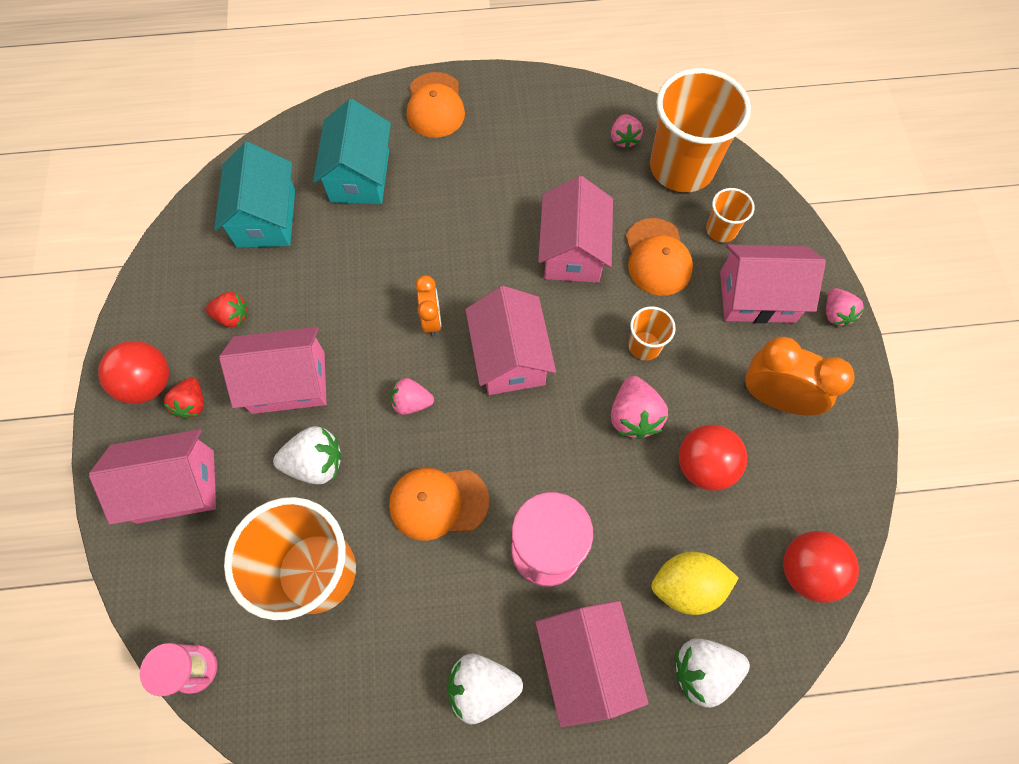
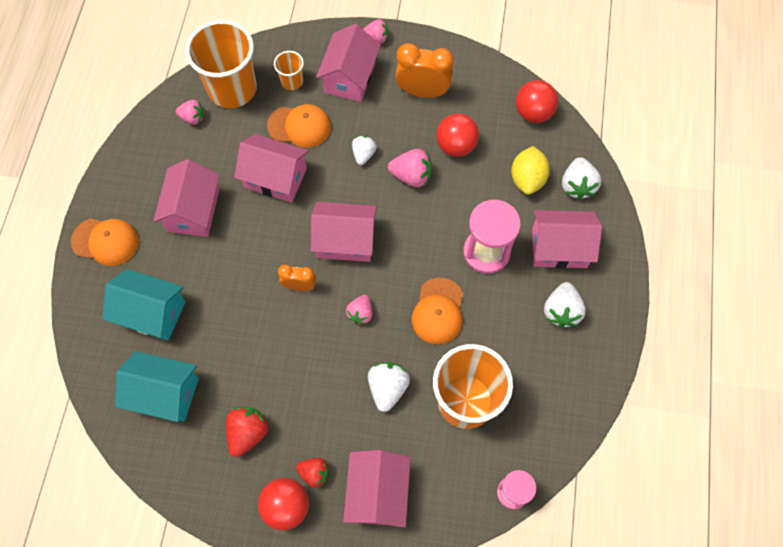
camera: 75 degrees left, 0 degrees up
red strawberry [206,292,247,327] -> red strawberry [226,407,269,457], size x1.50
pink house [219,327,326,414] -> pink house moved to [153,159,220,237]
orange cup [628,307,676,360] -> white strawberry [352,136,377,165]
orange clock [744,337,855,416] -> orange clock turned 60 degrees clockwise [395,43,454,98]

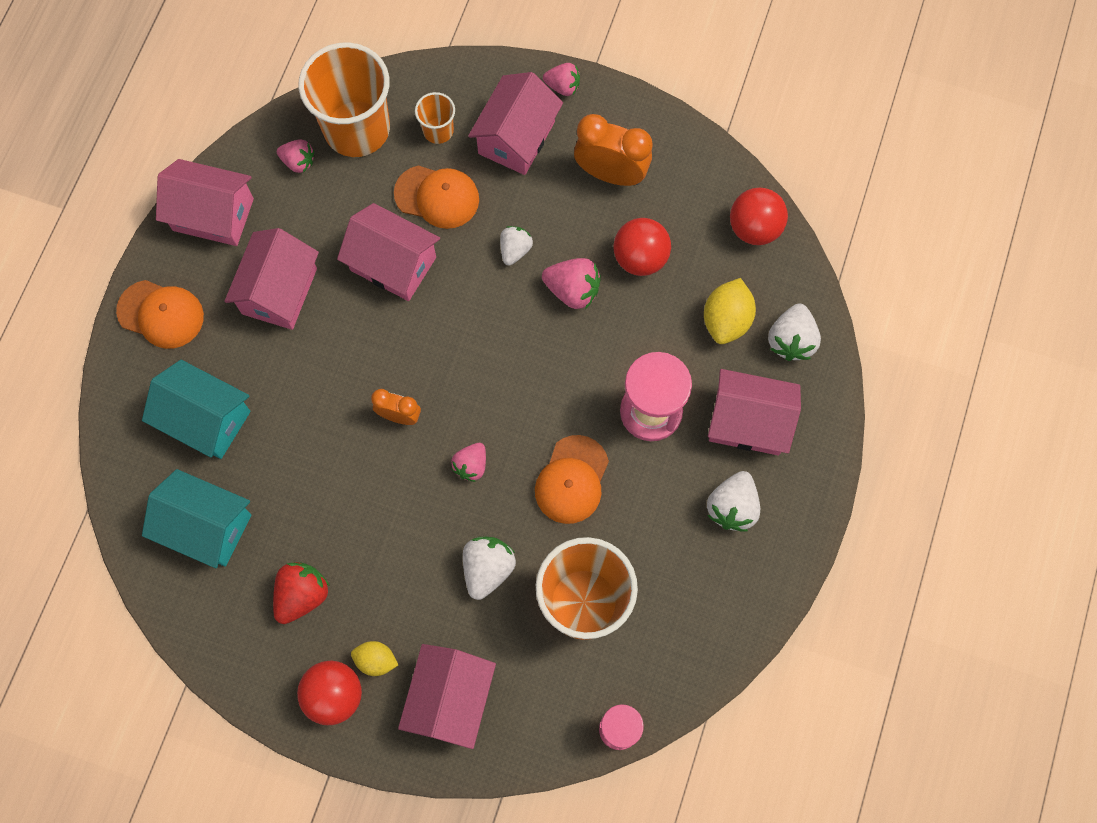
camera: 10 degrees right, 5 degrees up
red strawberry [296,458,329,487] -> yellow lemon [351,641,398,676]
pink house [311,202,377,262] -> pink house moved to [156,159,254,246]

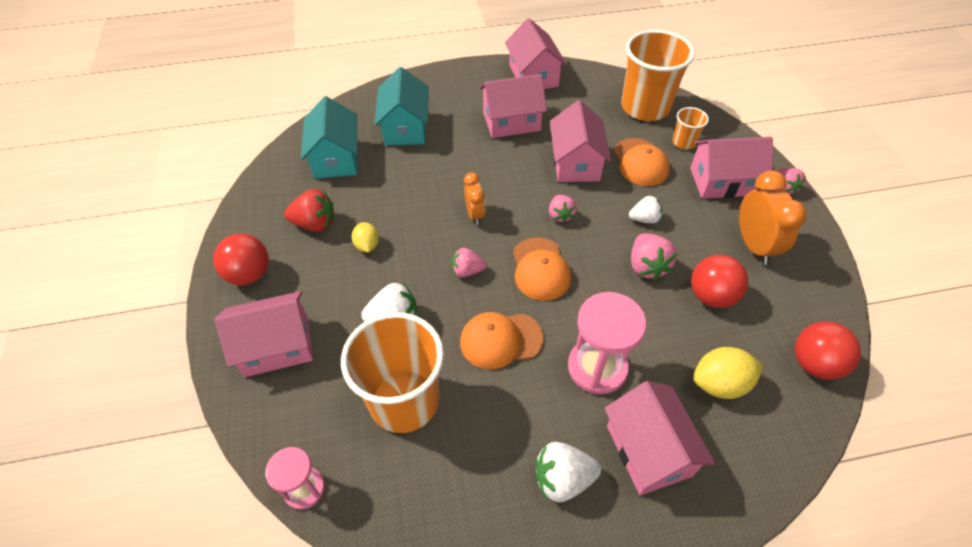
camera: 60 degrees right, 20 degrees down
orange cap [116,280,204,349] -> orange cap moved to [513,237,571,301]
pink strawberry [277,139,314,173] -> pink strawberry moved to [549,195,577,223]
yellow lemon [351,641,398,676] -> yellow lemon moved to [352,222,379,253]
white strawberry [768,304,821,361] -> none

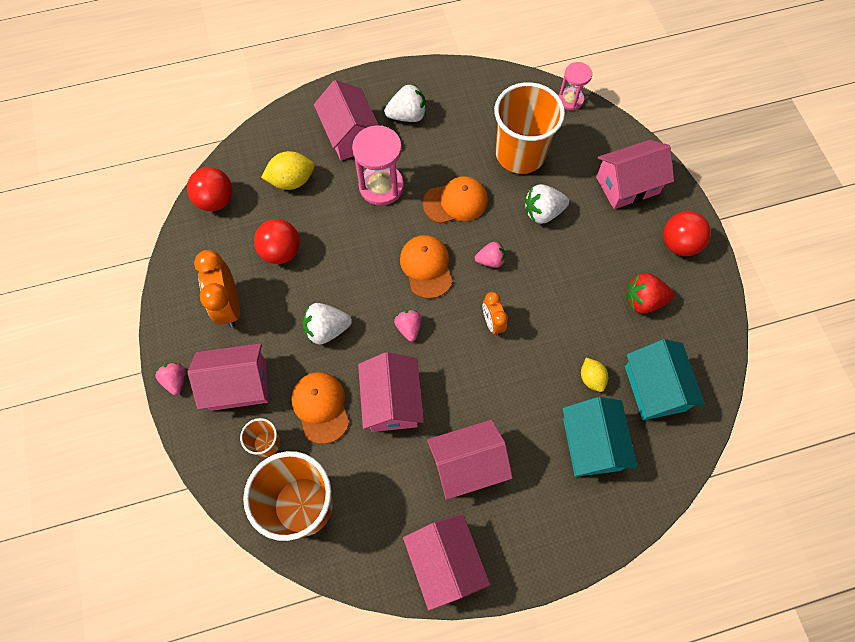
camera: 175 degrees right, 15 degrees up
yellow lemon [352,222,379,253] -> yellow lemon moved to [581,358,608,392]
white strawberry [629,196,662,224] -> white strawberry [303,303,352,344], size x1.50
pink strawberry [631,234,677,280] -> none

